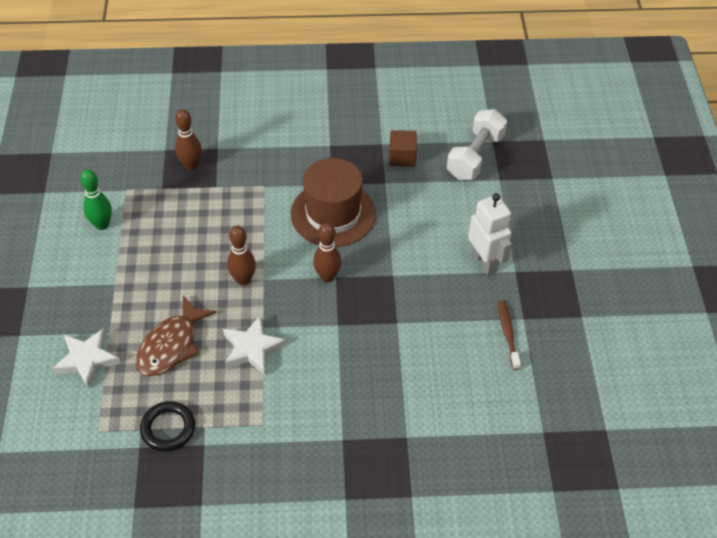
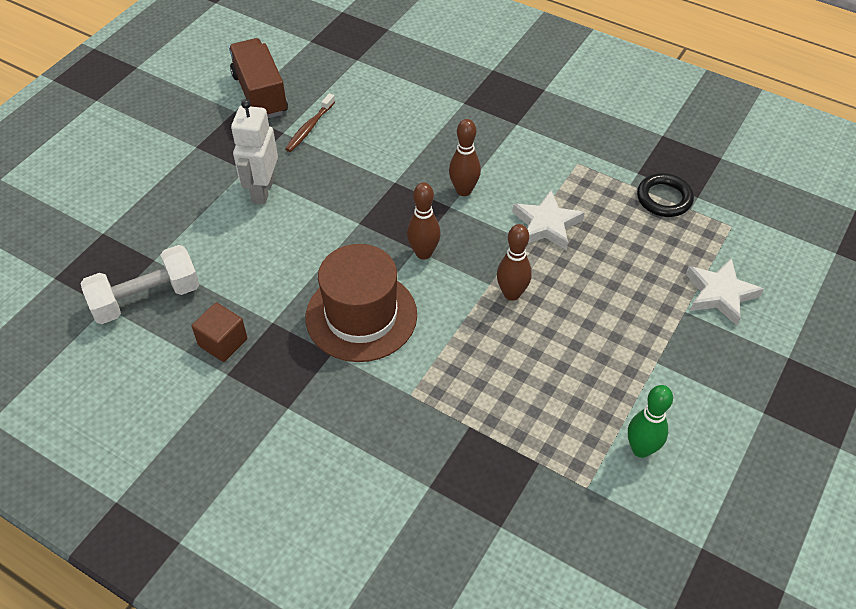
camera: 145 degrees left, 0 degrees up
brown fish [136,296,216,376] -> none
brown bowling pin [175,109,202,170] -> brown bowling pin moved to [449,119,481,196]
none -> brown truck [229,38,288,118]

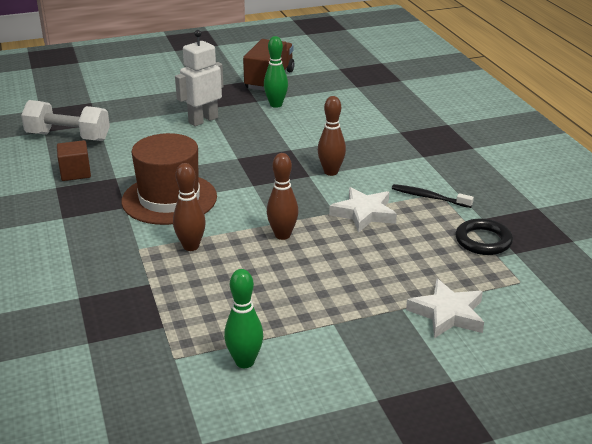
camera: 40 degrees right, 20 degrees down
brown toothbrush [285,93,335,152] -> green bowling pin [264,36,288,108]
brown bowling pin [407,182,441,259] -> brown bowling pin moved to [173,163,206,251]
none -> black toothbrush [392,184,474,208]

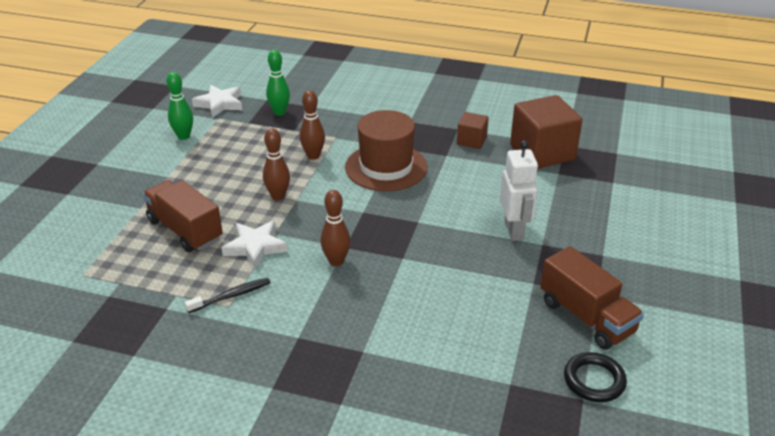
camera: 125 degrees right, 5 degrees up
white dumbbell [21,100,110,141] -> brown cube [510,95,582,168]
green bowling pin [264,36,288,108] -> green bowling pin moved to [266,50,290,116]
white star [406,279,484,338] -> white star moved to [192,85,242,118]
black ring [456,219,513,255] -> black ring moved to [564,352,627,402]
none -> brown truck [143,180,223,252]

